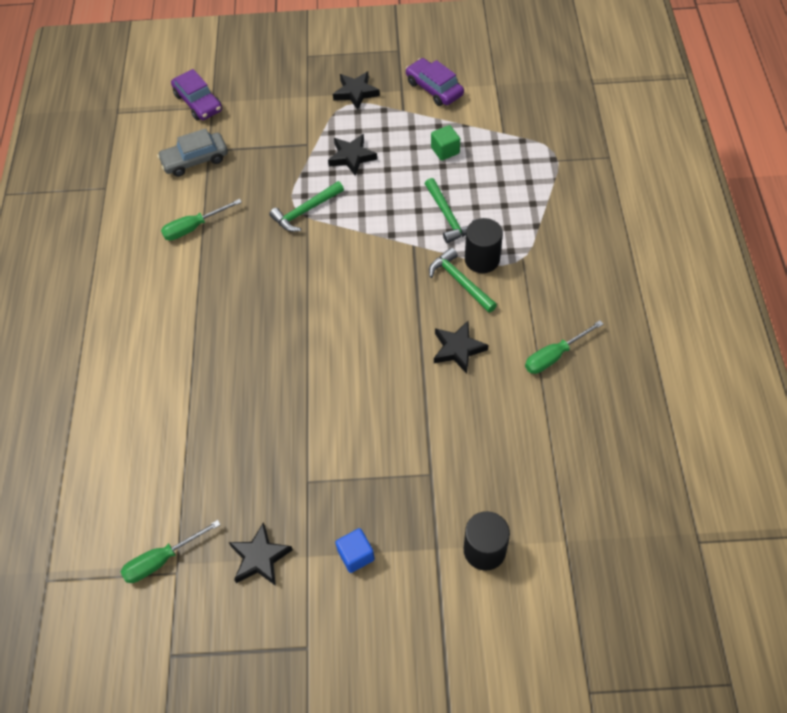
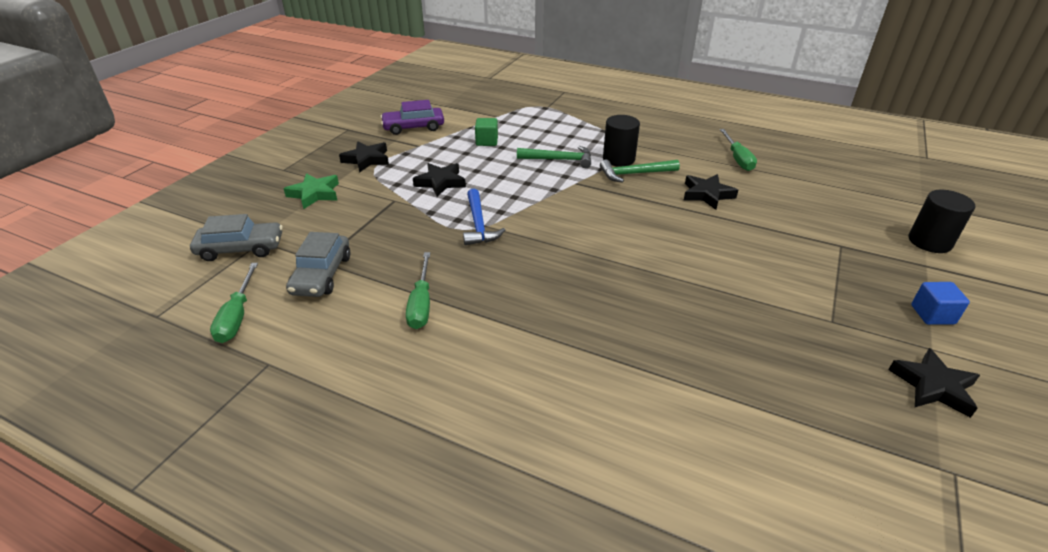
camera: 65 degrees left, 20 degrees down
green screwdriver [121,520,221,583] -> green screwdriver moved to [210,263,258,343]
purple car [171,69,222,120] -> grey car [190,214,283,261]
green hammer [269,181,344,232] -> blue hammer [463,189,505,245]
none -> green star [283,173,339,209]

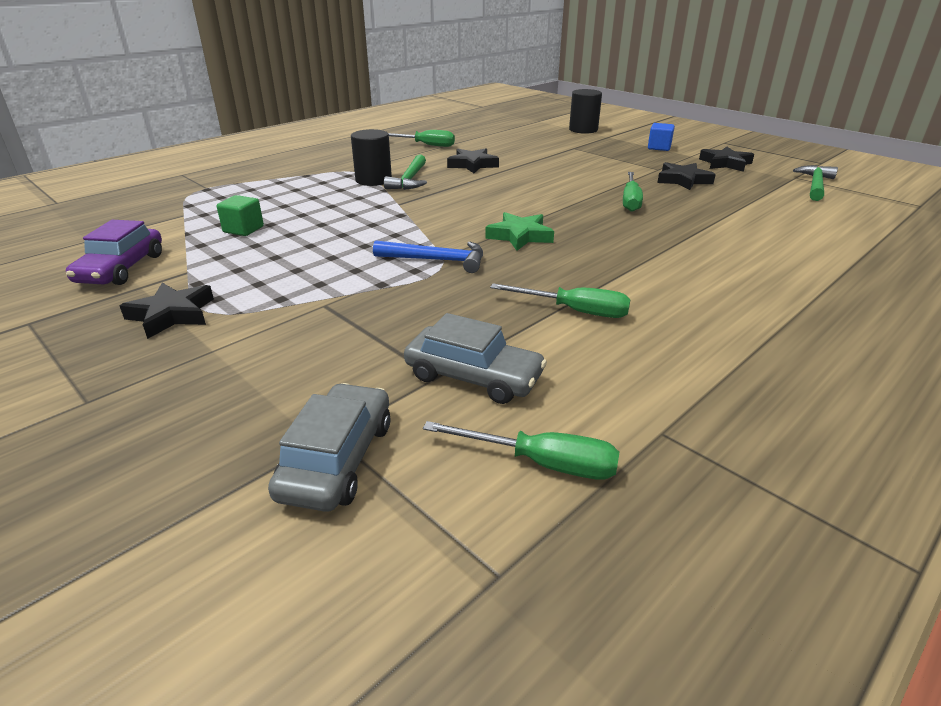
camera: 70 degrees left, 5 degrees down
green star [283,173,339,209] -> green star moved to [485,212,554,251]
black star [413,163,466,197] -> black star moved to [657,162,716,190]
green hammer [517,146,591,168] -> green hammer moved to [793,165,838,201]
none -> green screwdriver [623,172,643,212]

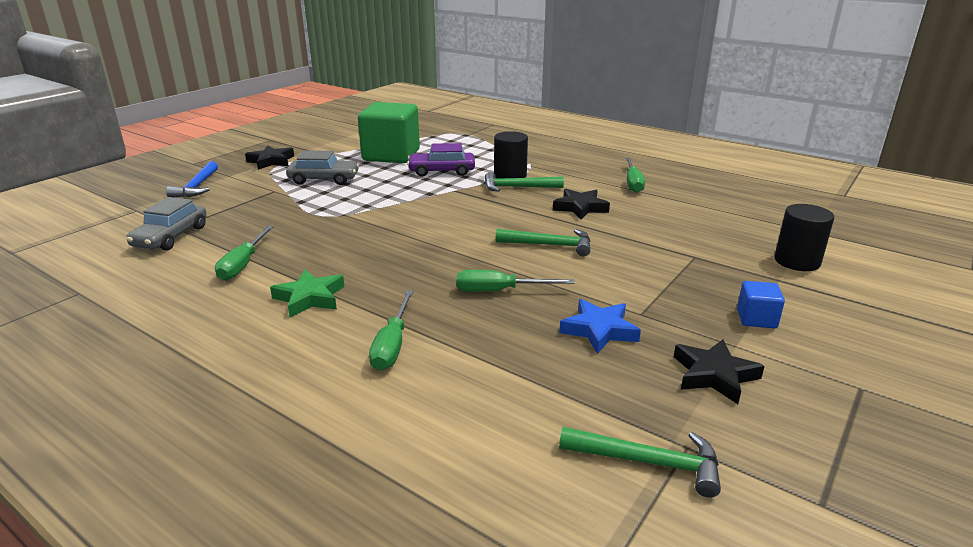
camera: 80 degrees right, 5 degrees down
purple car [66,220,162,285] -> purple car moved to [407,143,475,177]
green cube [217,195,264,236] -> green cube [358,102,420,163], size x2.30
grey car [268,383,390,512] -> grey car moved to [286,150,359,185]
blue hammer [373,240,483,273] -> blue hammer moved to [166,161,218,197]
green screwdriver [423,421,619,480] -> green screwdriver moved to [369,291,413,370]
green star [485,212,554,251] -> green star moved to [270,270,345,317]
black star [657,162,716,190] -> blue star [559,299,641,354]
none -> green hammer [495,229,591,256]

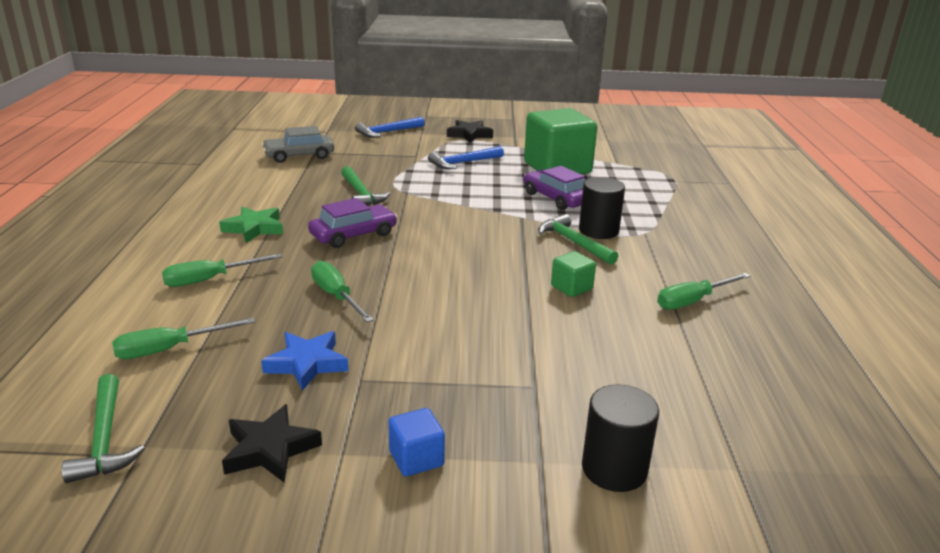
camera: 55 degrees right, 0 degrees up
green screwdriver [215,225,274,281] -> green screwdriver moved to [112,318,255,359]
grey car [286,150,359,185] -> blue hammer [428,146,504,169]
green hammer [495,229,591,256] -> green hammer moved to [341,166,390,205]
black star [553,188,610,220] -> green cube [551,251,596,297]
none -> purple car [308,198,397,248]

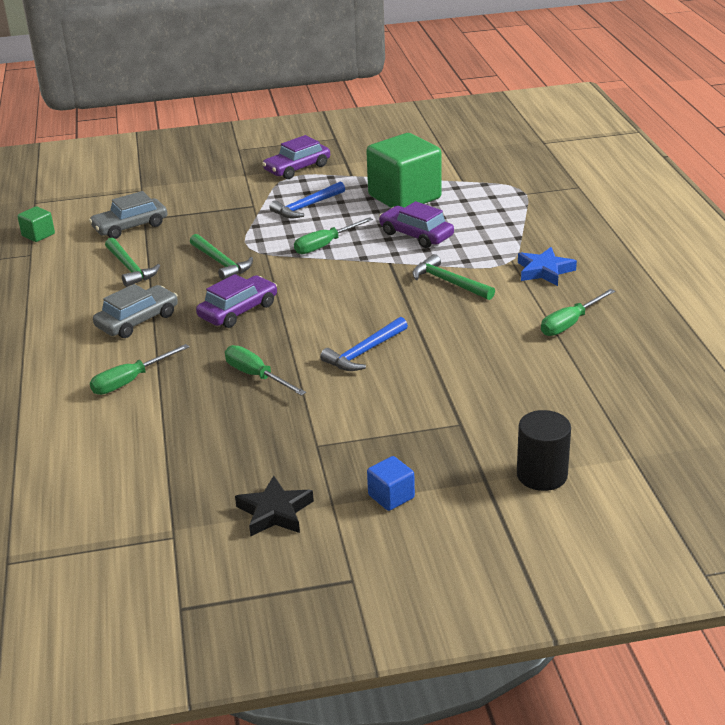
camera: 10 degrees left, 5 degrees up
green hammer [62,374,145,483] -> green hammer moved to [105,238,160,287]
green screwdriver [112,318,255,359] -> green screwdriver moved to [294,217,373,254]
green star [219,206,283,243] -> grey car [93,284,178,338]
blue star [261,331,348,391] -> blue star moved to [518,247,577,286]
blue hammer [355,117,425,137] -> blue hammer moved to [320,317,408,371]
black star [447,120,493,143] -> purple car [262,135,330,179]
green cube [551,251,596,297] -> green cube moved to [17,206,55,242]
black cylinder [579,177,625,239] -> none

